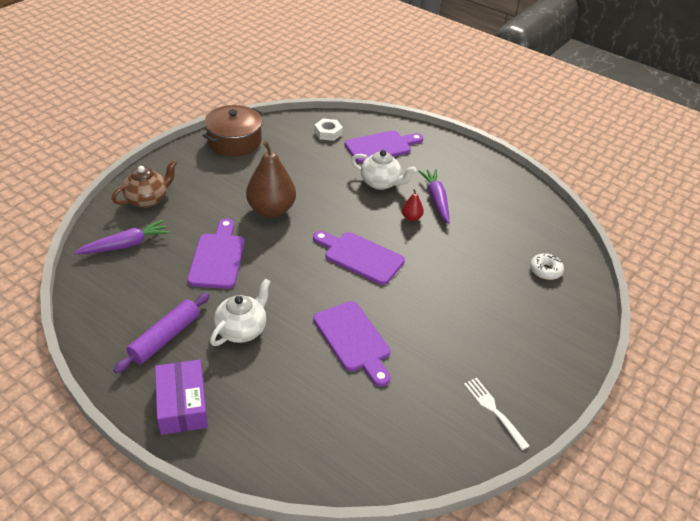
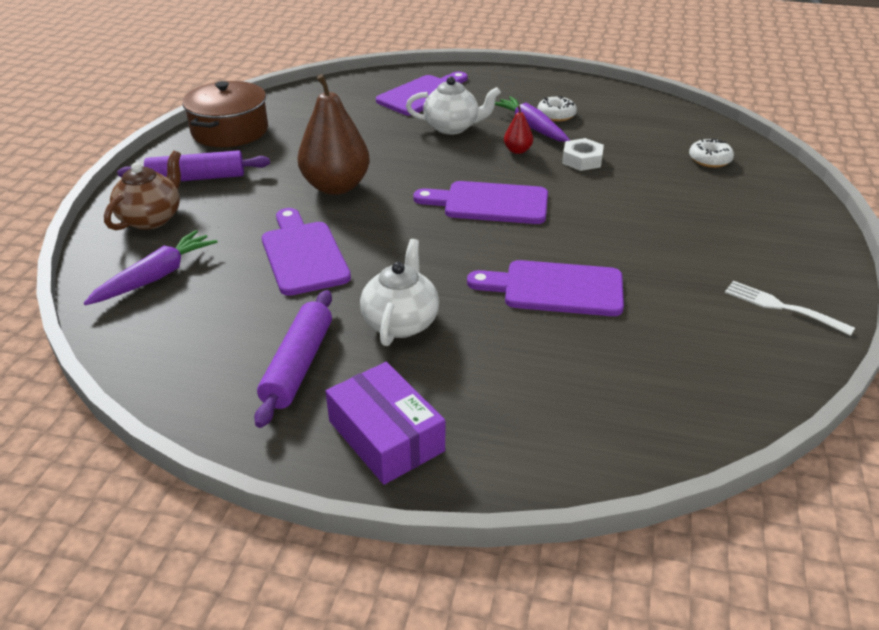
camera: 20 degrees left, 5 degrees down
purple cutting board [313,301,391,387] -> purple cutting board turned 150 degrees clockwise [467,260,624,316]
white nut [314,119,343,141] -> white nut moved to [562,138,604,171]
none -> purple rolling pin [117,150,270,181]
none -> white donut [537,96,577,122]

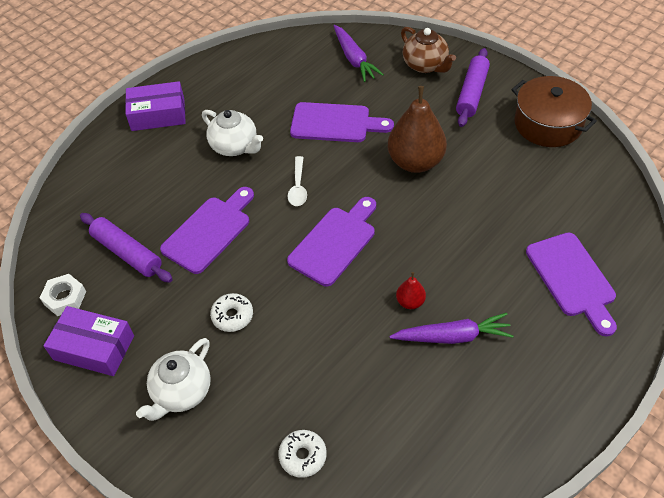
camera: 120 degrees right, 15 degrees up
purple rolling pin [254,290,332,428] -> purple rolling pin moved to [80,213,173,283]
white teapot [406,76,501,135] -> white teapot moved to [136,338,211,421]
white donut [537,96,577,122] -> white donut moved to [210,293,253,332]
white nut [562,138,604,171] -> white nut moved to [40,274,86,316]
white fork [725,281,855,336] -> purple box [43,306,134,376]
none -> white spoon [288,156,307,206]

